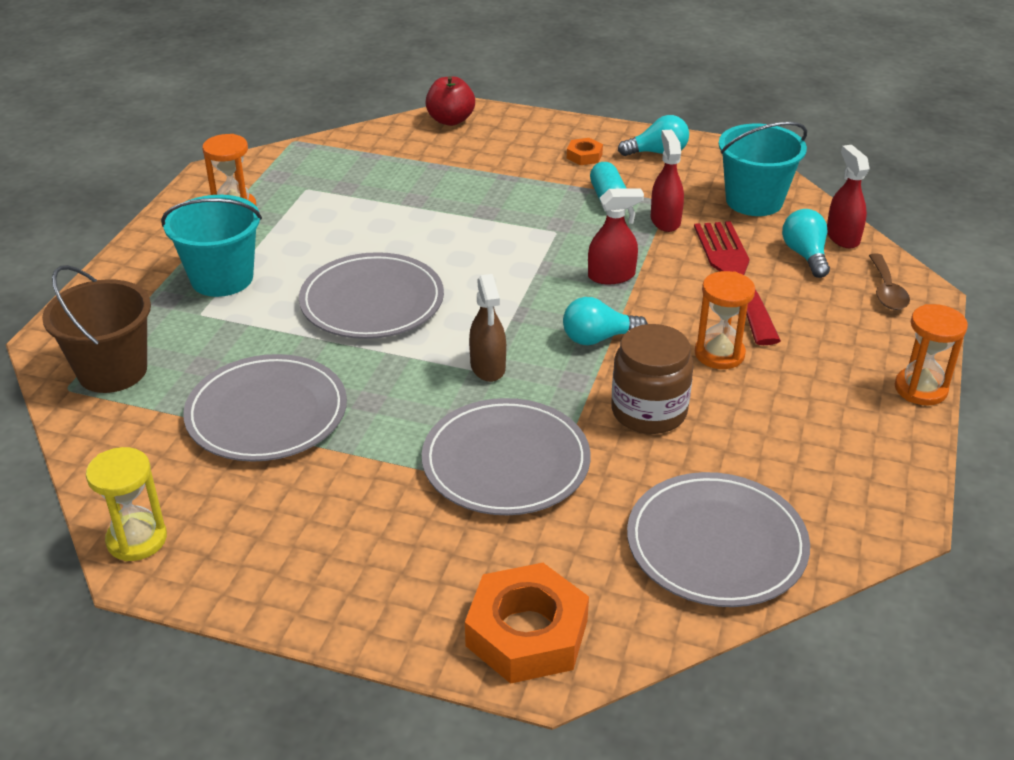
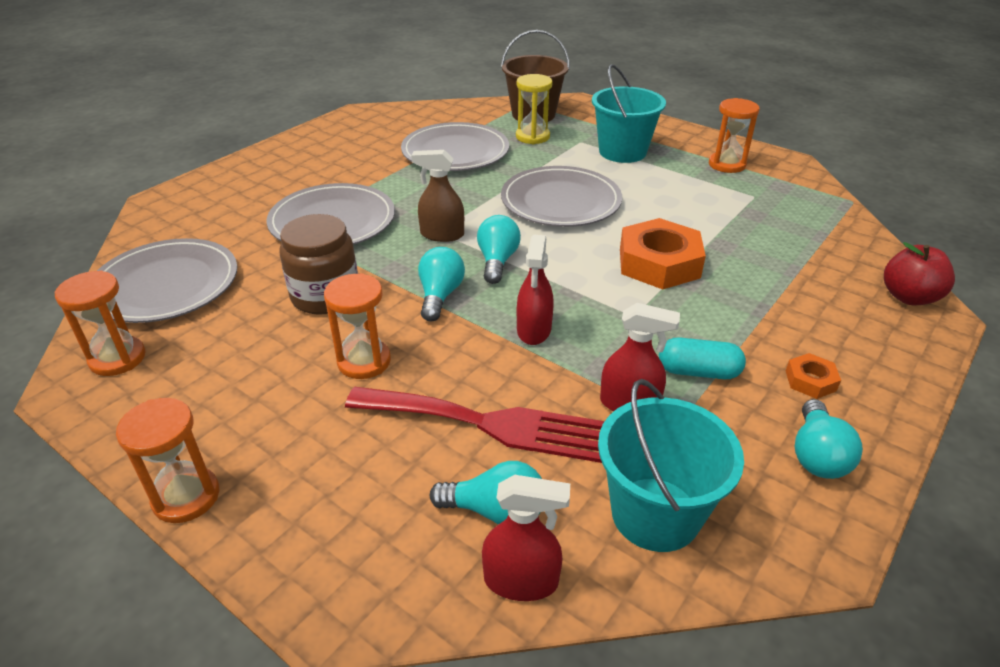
camera: 110 degrees right, 0 degrees up
yellow hourglass [86,447,167,561] -> yellow hourglass moved to [516,74,553,144]
orange nut [465,563,589,684] -> orange nut moved to [620,218,706,289]
brown spoon [869,254,910,310] -> none
none -> orange hourglass [54,271,146,376]
none -> turquoise light bulb [477,215,521,284]

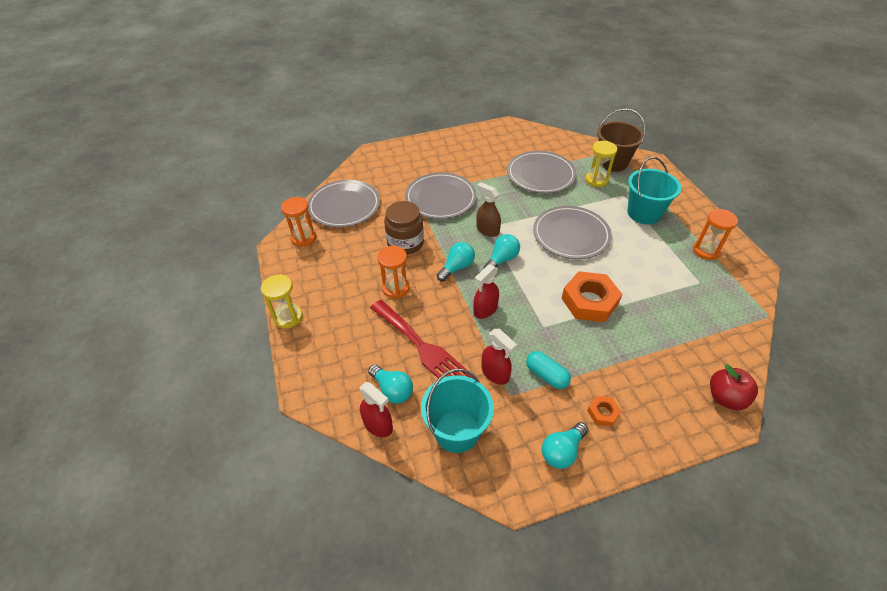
camera: 35 degrees right, 10 degrees up
orange hourglass [116,398,220,523] -> yellow hourglass [261,274,303,328]

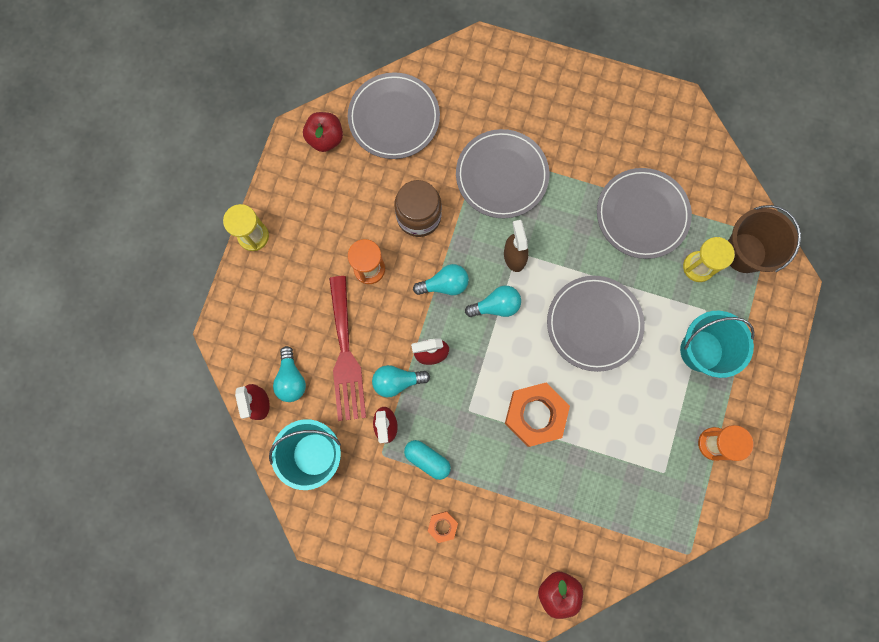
camera: 35 degrees right, 30 degrees up
orange hourglass [281,197,316,247] -> red apple [303,112,343,152]
turquoise capsule [526,351,571,389] -> turquoise capsule turned 45 degrees counterclockwise [404,440,451,480]
turquoise light bulb [542,422,588,469] -> turquoise light bulb moved to [372,365,430,397]

